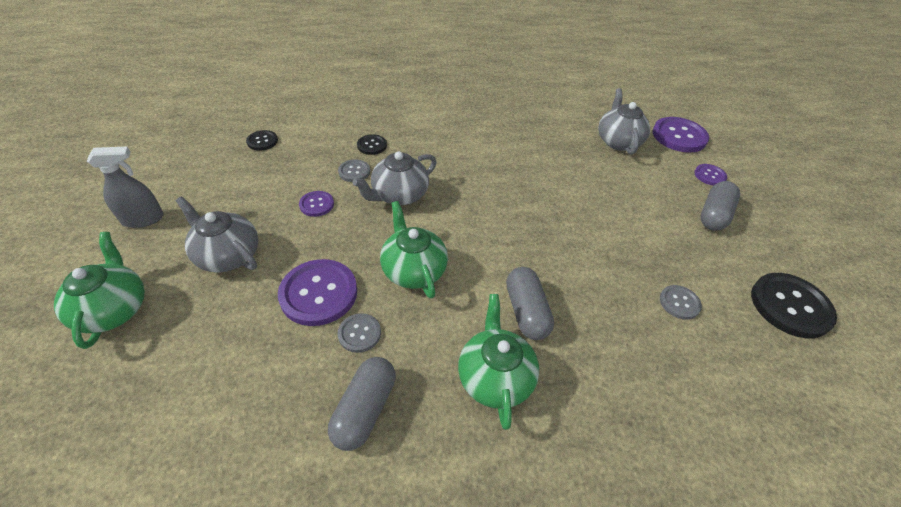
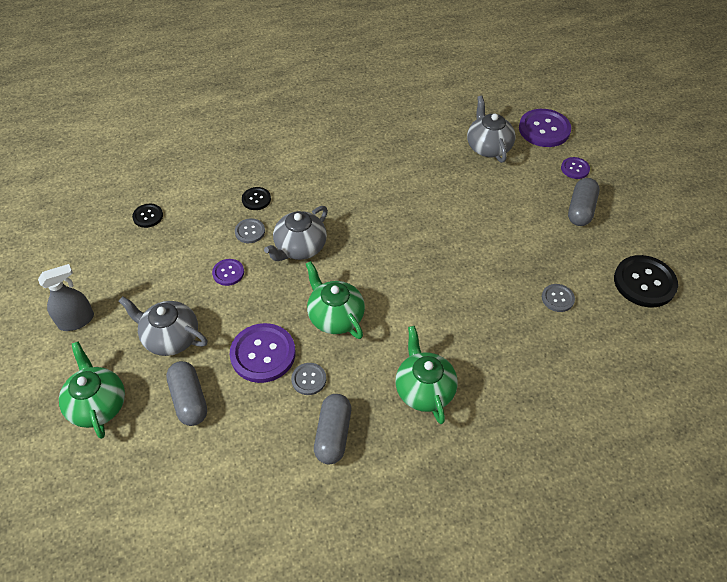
camera: 10 degrees left, 5 degrees up
grey capsule [506,267,554,340] -> grey capsule moved to [166,361,207,426]

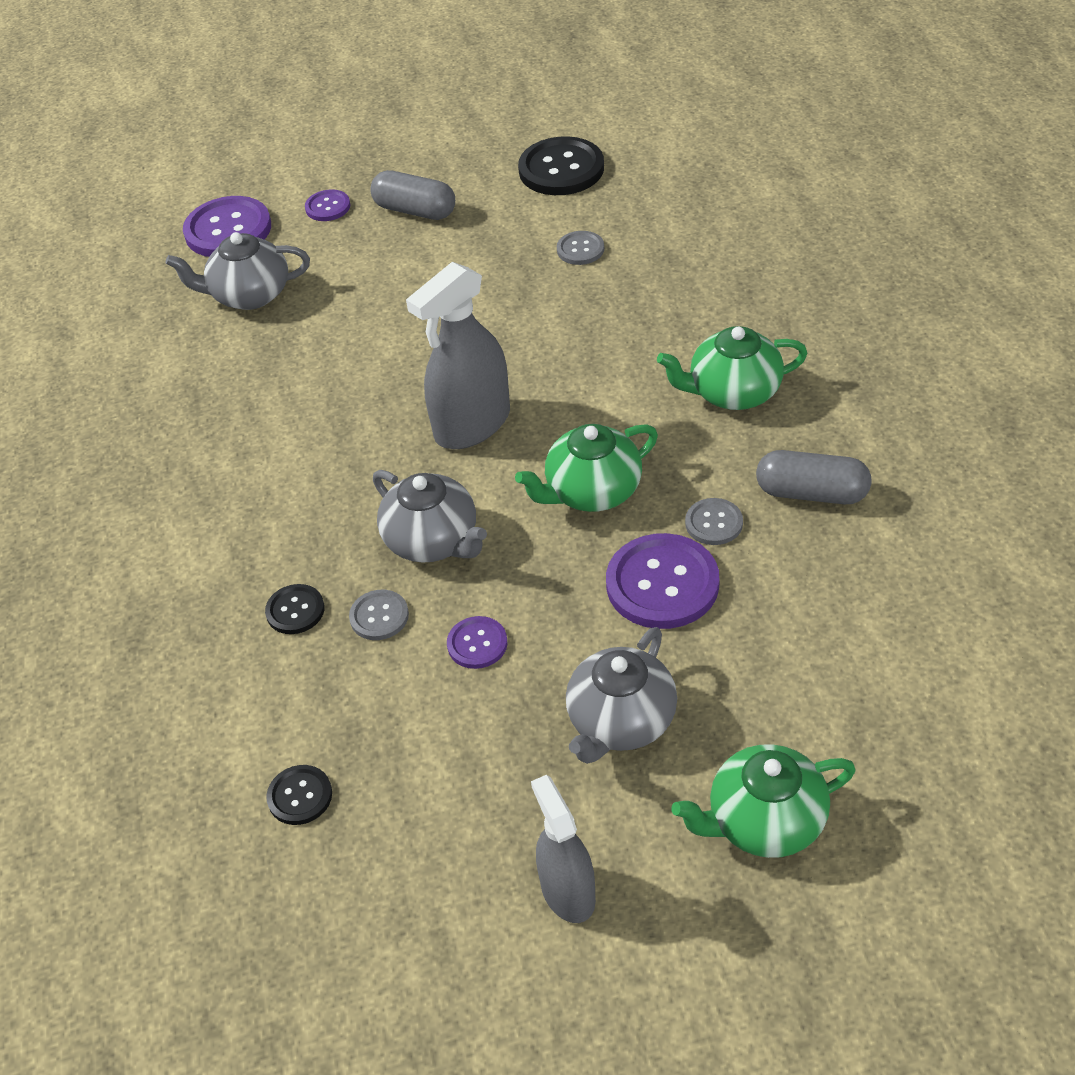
camera: 80 degrees left, 5 degrees down
grey capsule [166,361,207,426] -> none
none -> grey spray bottle [406,262,510,449]

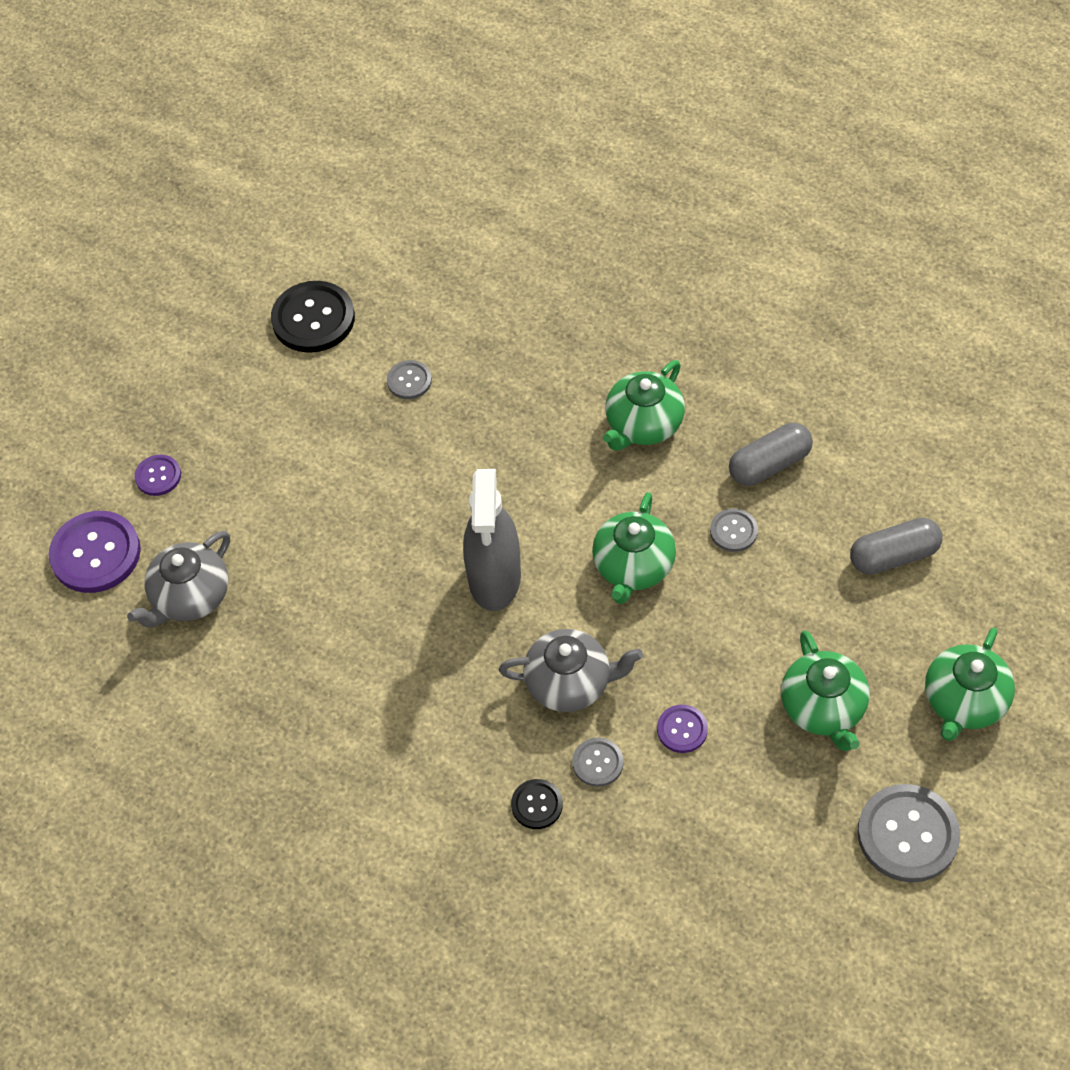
camera: 45 degrees left, 10 degrees up
black button [266,765,332,825] -> none
grey capsule [370,170,455,220] -> grey capsule moved to [850,518,942,575]
grey spray bottle [531,775,596,923] -> grey button [857,784,960,883]
grey teapot [566,627,677,764] -> green teapot [781,630,870,751]
purple button [606,533,720,629] -> none

